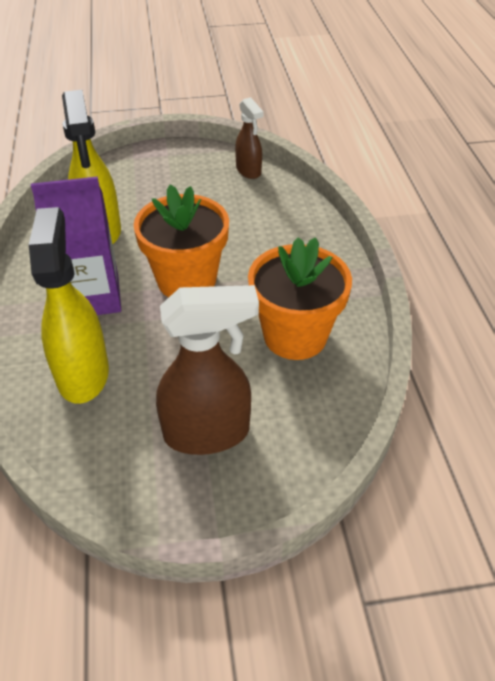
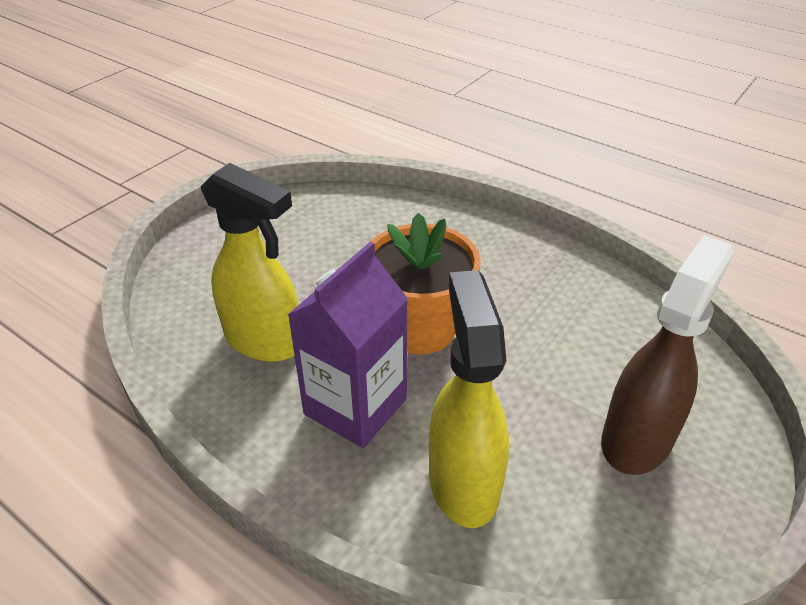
camera: 45 degrees left, 5 degrees down
yellow spray bottle [29,207,109,404] -> yellow spray bottle turned 45 degrees clockwise [429,270,509,528]
brown spray bottle [235,97,263,179] -> none
orange flower pot [248,237,352,360] -> none

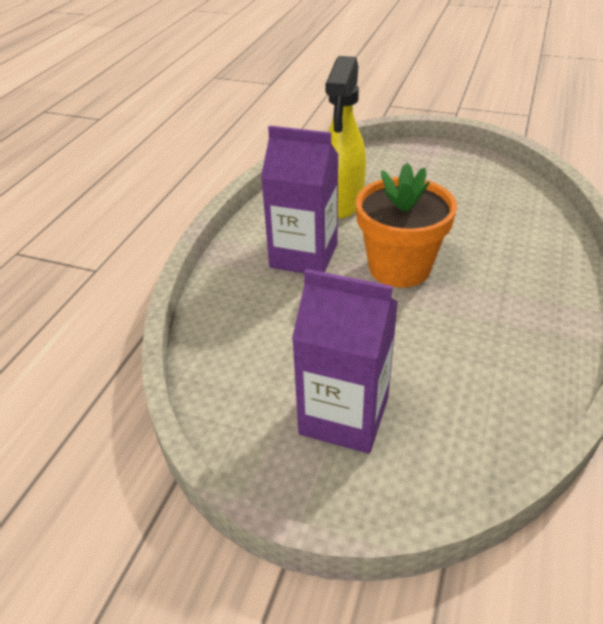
camera: 75 degrees right, 0 degrees up
yellow spray bottle [429,270,509,528] -> none
brown spray bottle [601,235,734,475] -> purple carton [292,269,398,454]

